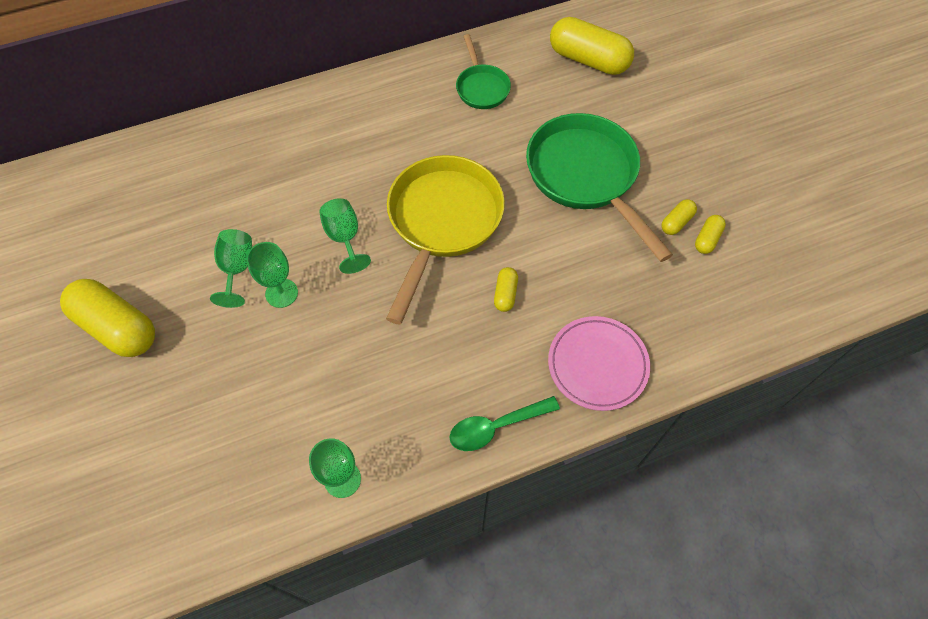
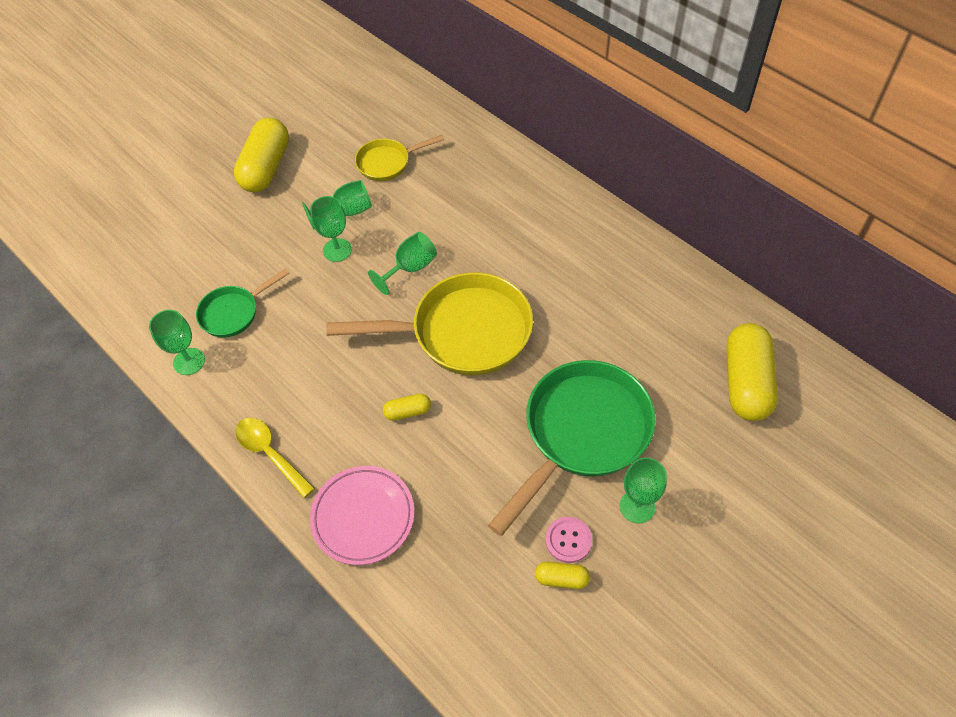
camera: 70 degrees right, 5 degrees down
green spoon [450,396,560,451] -> yellow spoon [235,418,315,498]
green pan [456,34,511,109] -> green pan moved to [196,268,290,338]
yellow capsule [661,199,697,235] -> pink button [545,517,592,563]
none -> yellow pan [355,135,444,181]
none -> green goblet [620,458,667,523]

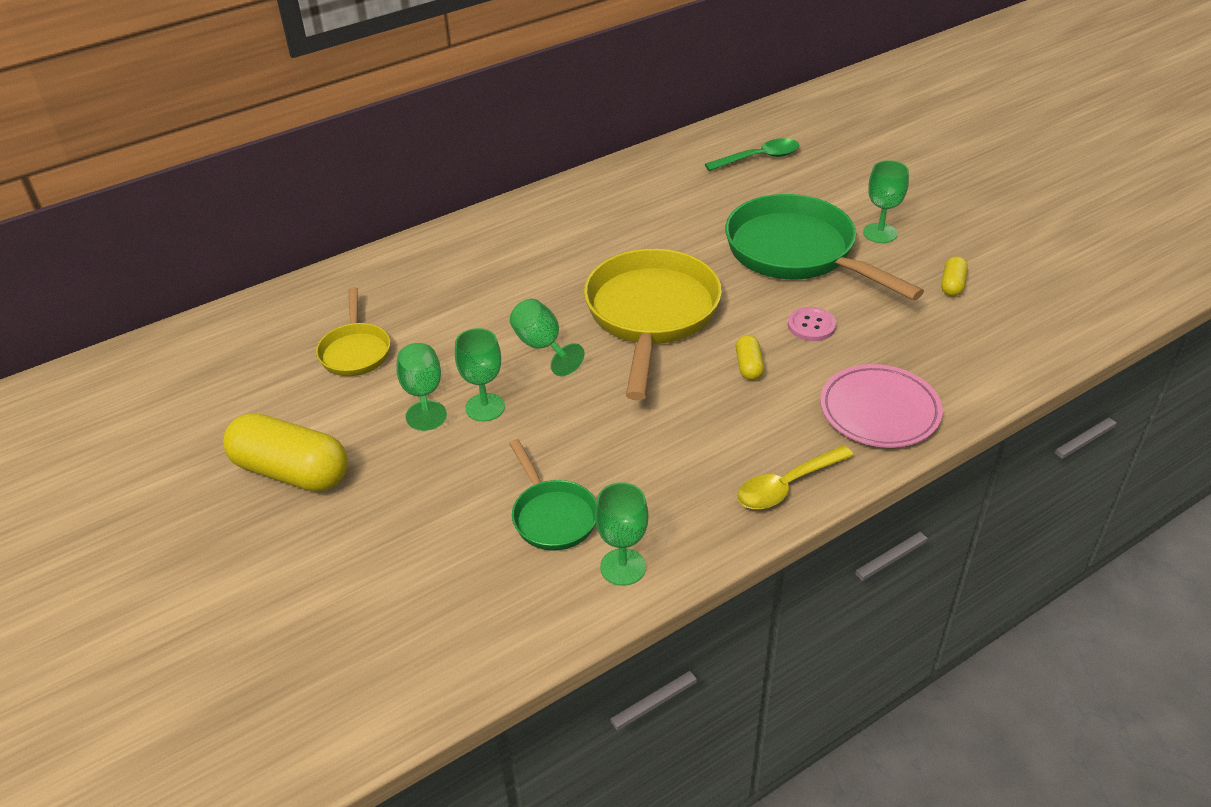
camera: 80 degrees left, 15 degrees down
pink button [545,517,592,563] -> pink button moved to [788,307,836,341]
yellow capsule [726,323,778,421] -> green spoon [705,138,799,171]

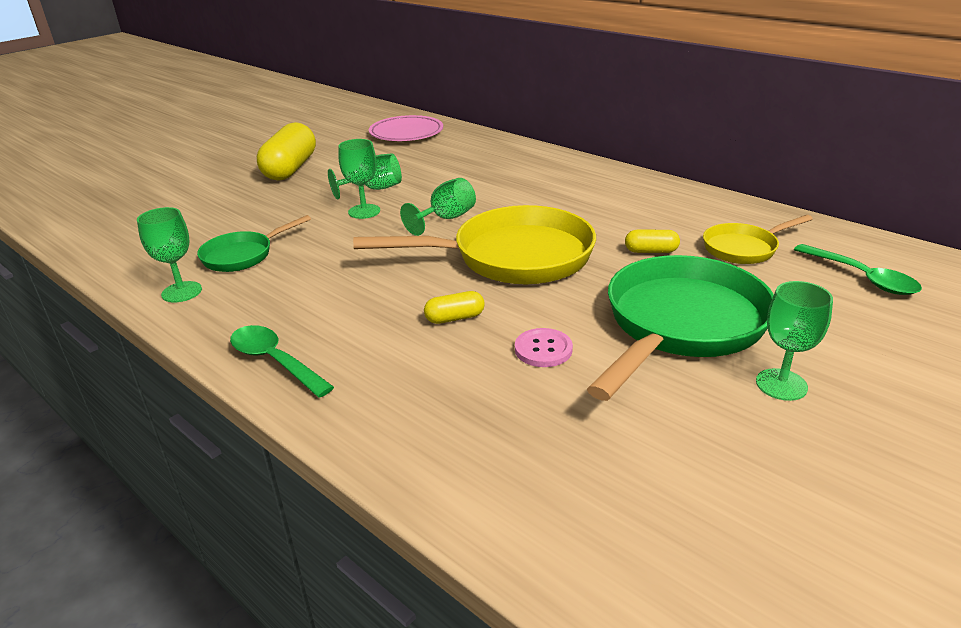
camera: 75 degrees right, 10 degrees down
yellow pan [316,287,390,376] -> yellow pan moved to [703,215,812,264]
yellow spoon [737,445,854,510] -> green spoon [230,325,334,398]
pink plate [820,364,943,448] -> pink plate moved to [369,115,443,141]
yellow capsule [941,256,968,297] -> yellow capsule moved to [625,230,680,253]

